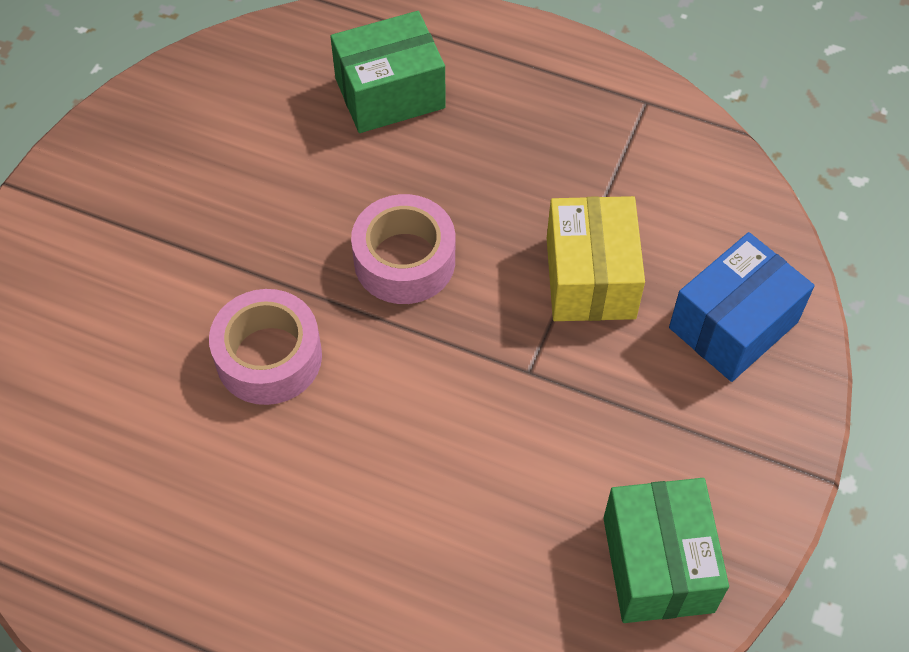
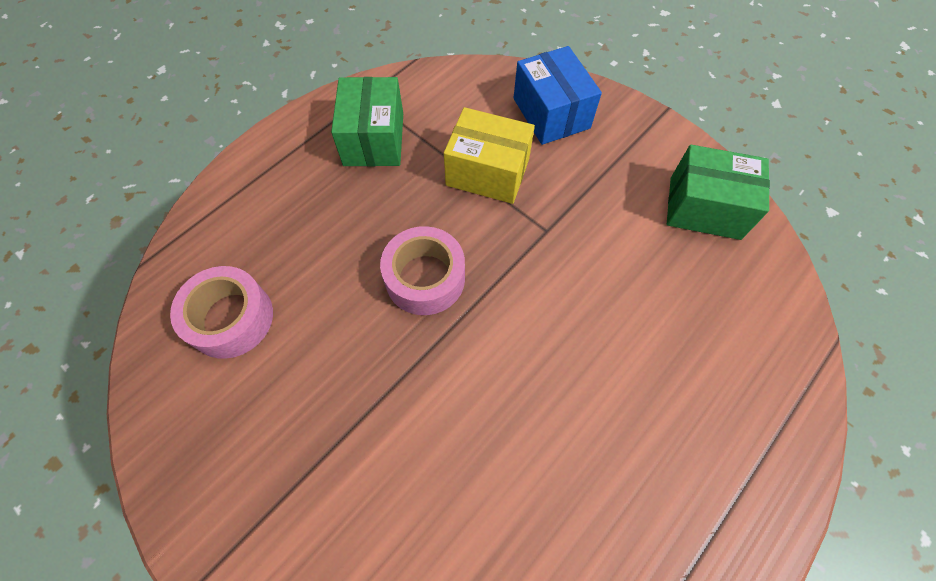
camera: 70 degrees left, 5 degrees up
pink tape [209,289,322,405] -> pink tape moved to [170,266,273,359]
green box [330,11,446,133] -> green box moved to [331,77,403,166]

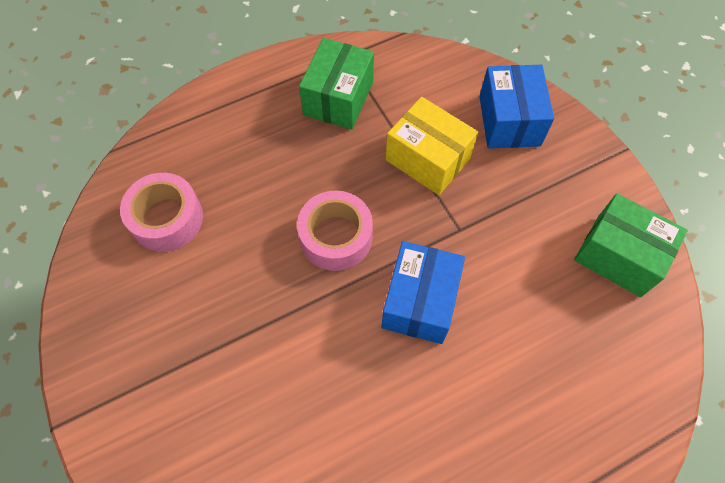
camera: 20 degrees right, 0 degrees up
none -> blue box [381,241,465,344]

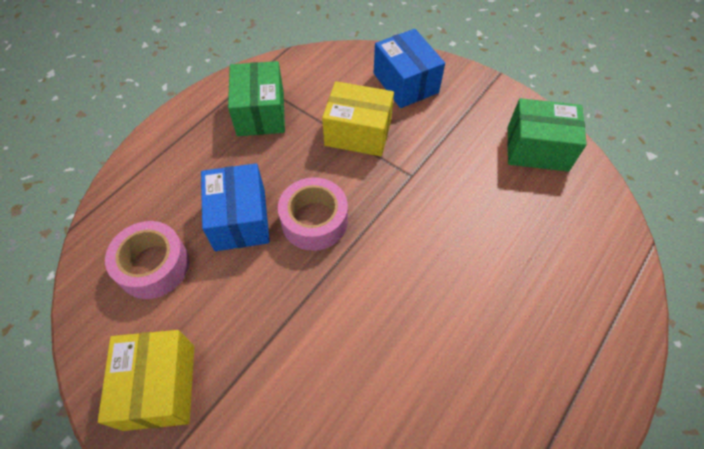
camera: 25 degrees left, 5 degrees down
blue box [381,241,465,344] -> blue box moved to [201,163,270,251]
none -> yellow box [98,330,194,431]

